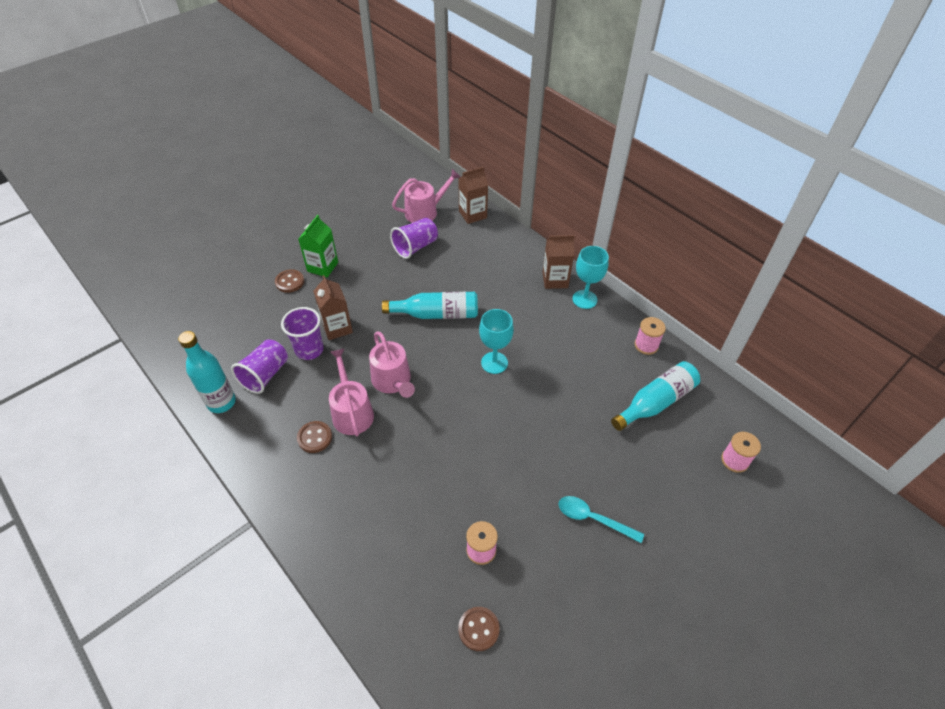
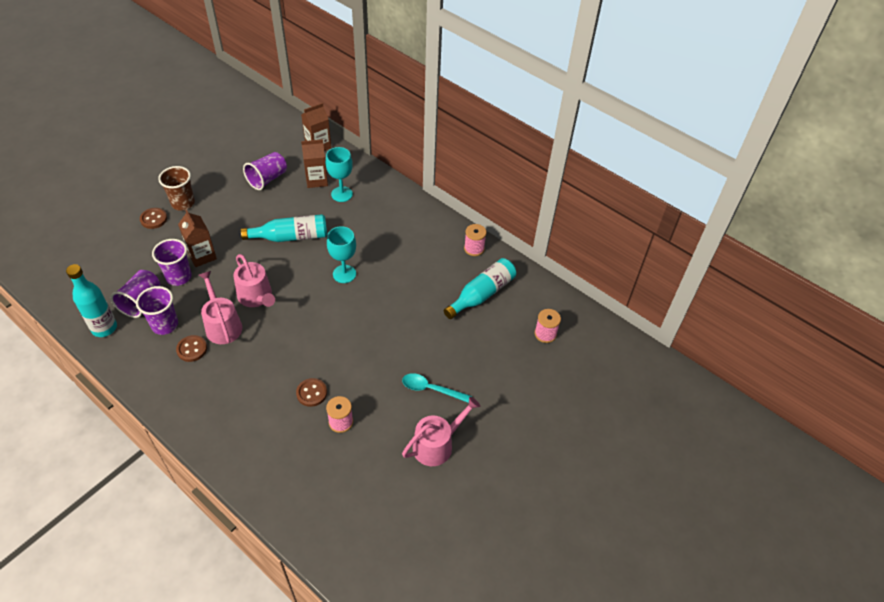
camera: 10 degrees left, 0 degrees up
green carton [298,215,338,277] -> brown cup [158,166,195,211]
pink watering can [392,169,460,223] -> pink watering can moved to [402,396,480,466]
brown button [458,607,500,651] -> brown button moved to [296,378,327,407]
brown carton [543,235,575,289] -> brown carton moved to [301,139,328,188]
turquoise goblet [573,246,609,309] -> turquoise goblet moved to [326,147,353,202]
none -> purple cup [136,286,178,335]

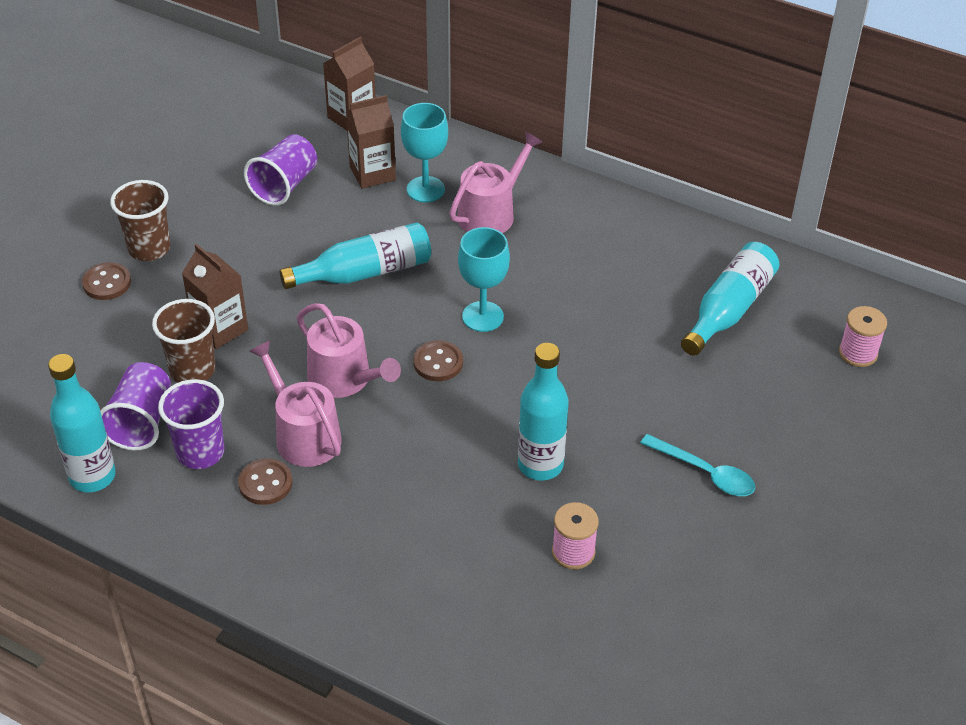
camera: 10 degrees left, 5 degrees down
purple cup [152,239,192,286] -> brown cup [152,299,216,382]
brown button [296,378,327,407] -> brown button moved to [413,340,463,381]
turquoise spoon [402,373,472,403] -> turquoise spoon turned 150 degrees counterclockwise [640,434,755,496]
pink watering can [402,396,480,466] -> pink watering can moved to [449,131,542,233]
pink spool [464,224,487,256] -> none
none -> turquoise bottle [518,343,569,481]

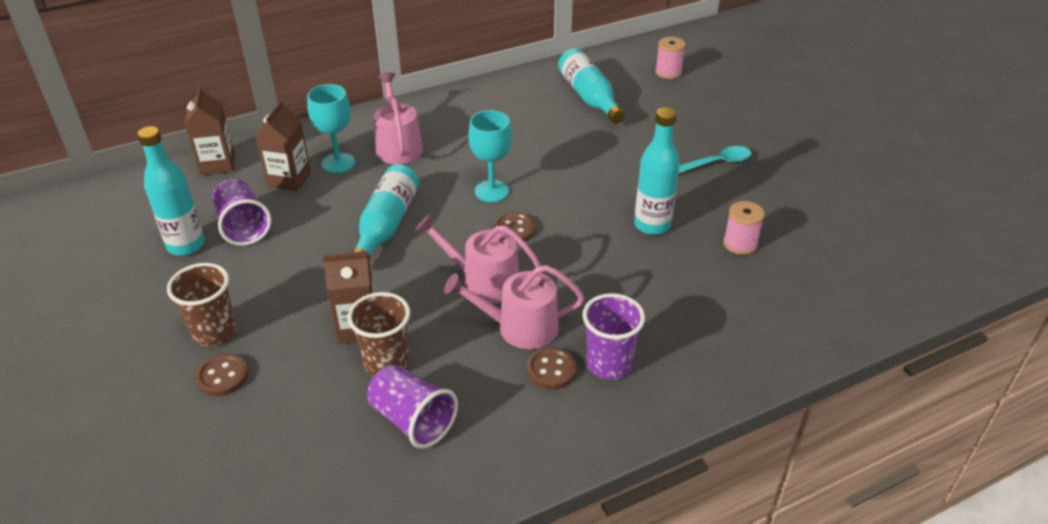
camera: 55 degrees left, 5 degrees down
turquoise bottle [48,354,116,493] -> turquoise bottle moved to [137,126,205,256]
purple cup [158,379,225,469] -> purple cup moved to [582,293,645,380]
pink watering can [297,303,401,398] -> pink watering can turned 150 degrees counterclockwise [415,215,541,303]

